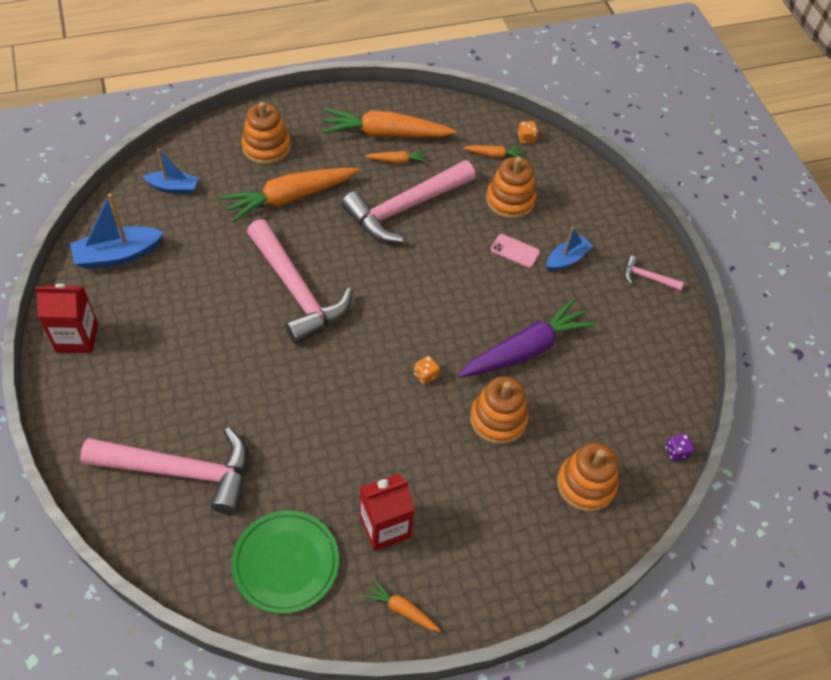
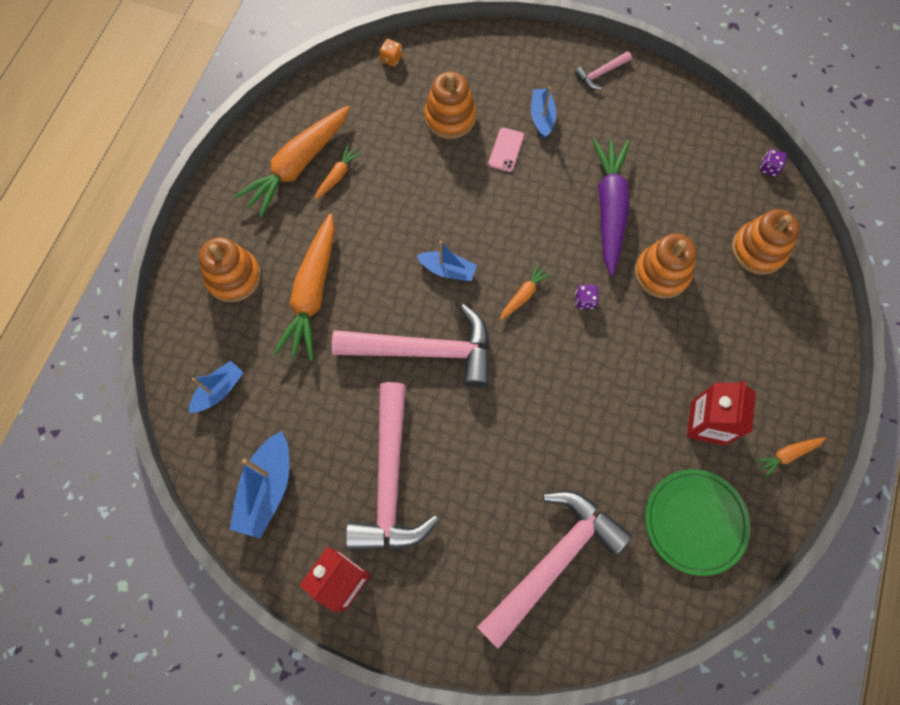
camera: 50 degrees left, 15 degrees up
pink hammer [341,160,476,243] -> pink hammer moved to [345,382,439,551]
orange dice [414,356,440,385] -> purple dice [575,285,599,309]
orange carrot [463,145,524,158] -> orange carrot moved to [500,263,551,320]
pink phone [491,234,540,268] -> pink phone turned 45 degrees counterclockwise [488,128,524,172]
none -> blue boat [417,241,477,281]

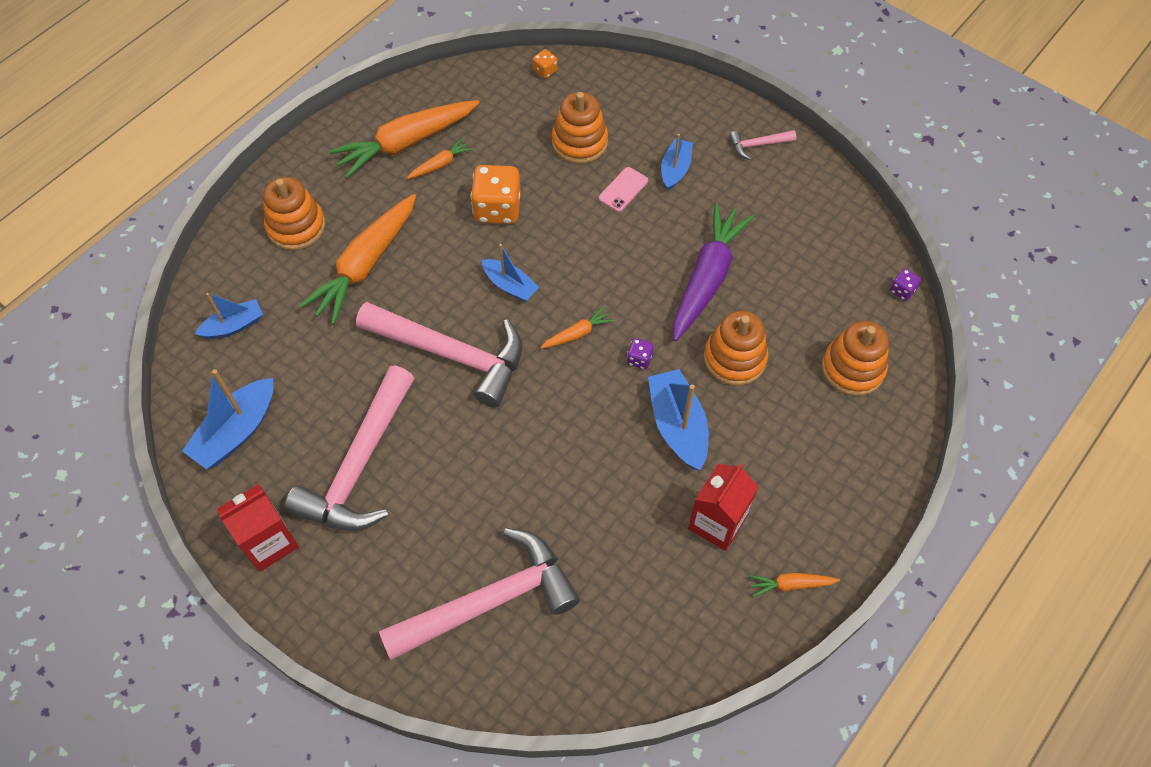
camera: 20 degrees right, 10 degrees down
green plate [645,469,750,576] -> none
none -> orange dice [471,165,521,224]
none -> blue boat [648,369,709,470]

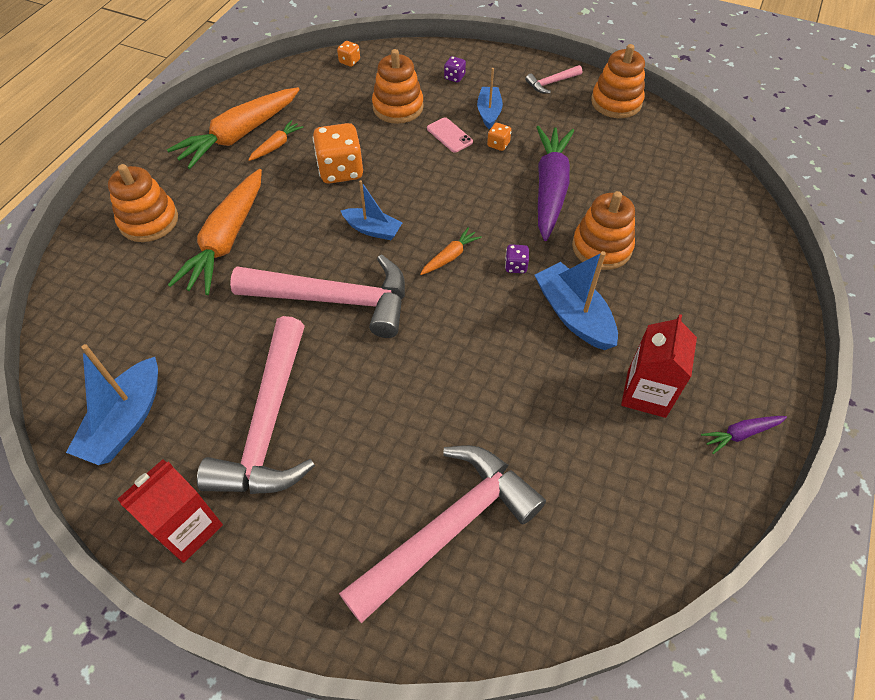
camera: 15 degrees left, 5 degrees down
blue boat [195,293,263,339] -> none
pink phone [599,167,648,212] -> pink phone turned 60 degrees counterclockwise [427,117,473,153]
orange carrot [749,573,840,597] -> purple carrot [701,416,787,454]
orange stacking toy [822,321,889,396] -> orange stacking toy moved to [591,44,645,118]
purple dice [890,269,921,301] -> purple dice moved to [444,56,466,82]
none -> orange dice [487,123,511,151]

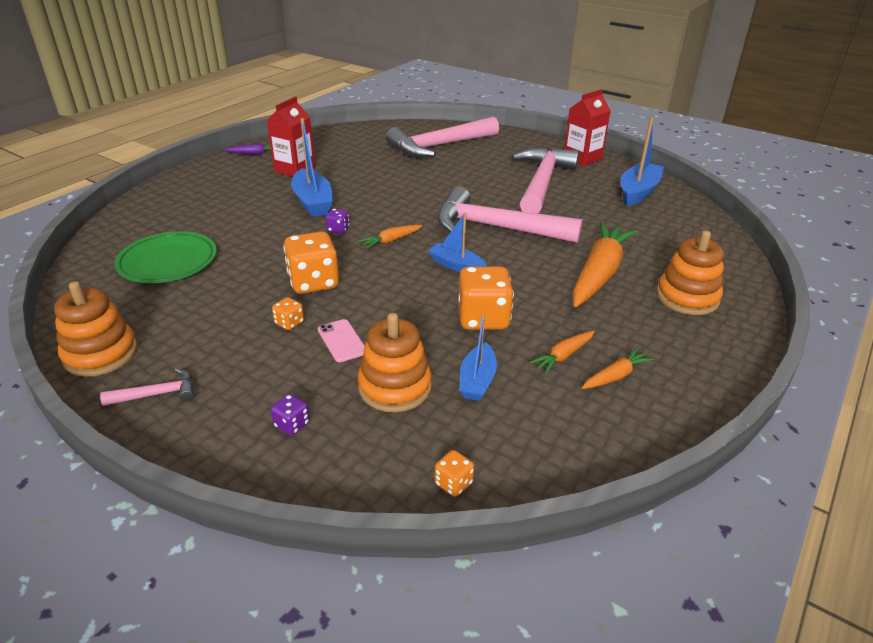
camera: 170 degrees left, 20 degrees down
orange carrot [167,87,300,169] -> orange carrot [582,348,654,389], size x0.46
blue boat [477,68,503,129] -> blue boat moved to [459,313,497,401]
purple carrot [536,126,574,241] -> none
orange stacking toy [572,191,635,270] -> none
none -> green plate [114,231,217,283]
none -> orange dice [283,231,339,294]

